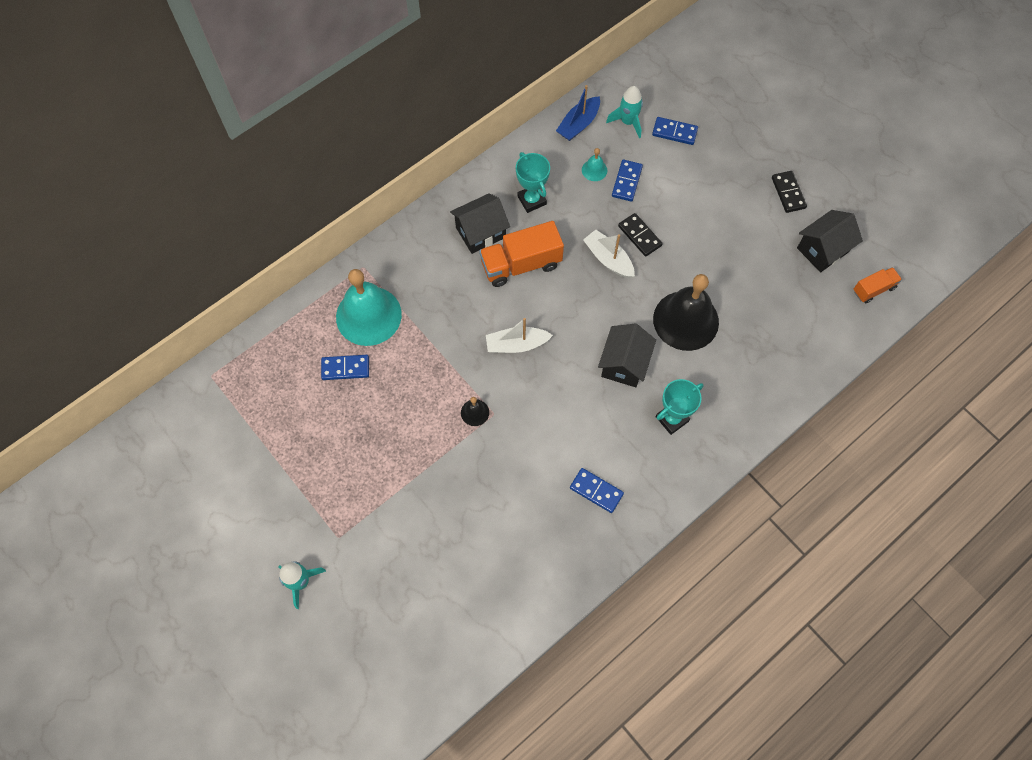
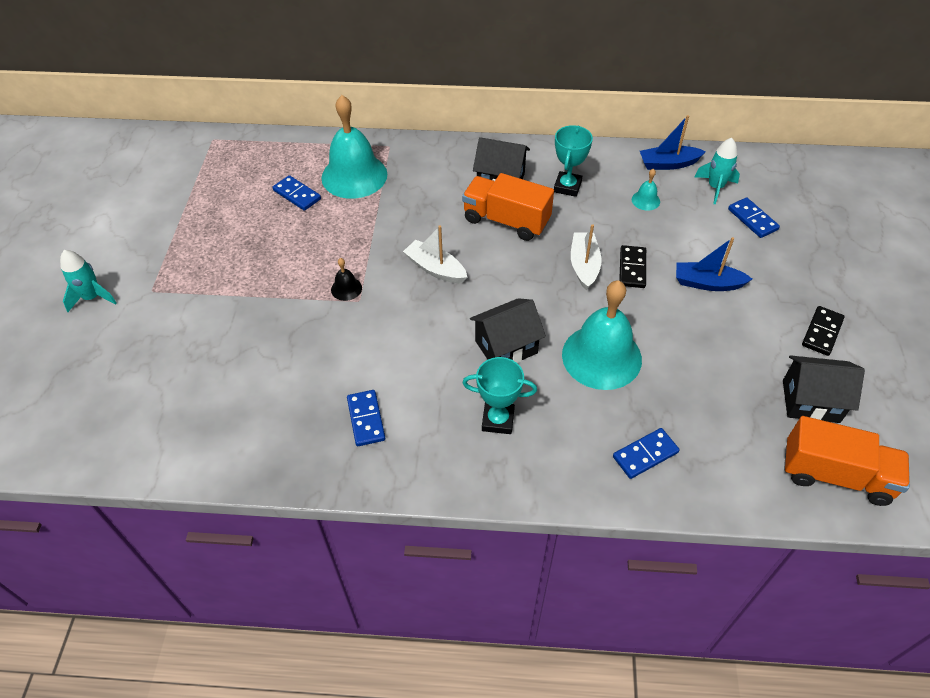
camera: 45 degrees right, 15 degrees down
blue domino [612,160,643,202] -> blue domino moved to [613,428,679,479]
black bell [653,274,719,351] -> turquoise bell [562,280,642,390]
orange truck [854,267,902,303] -> orange truck [784,416,910,506], size x1.79
none -> blue boat [676,237,752,291]

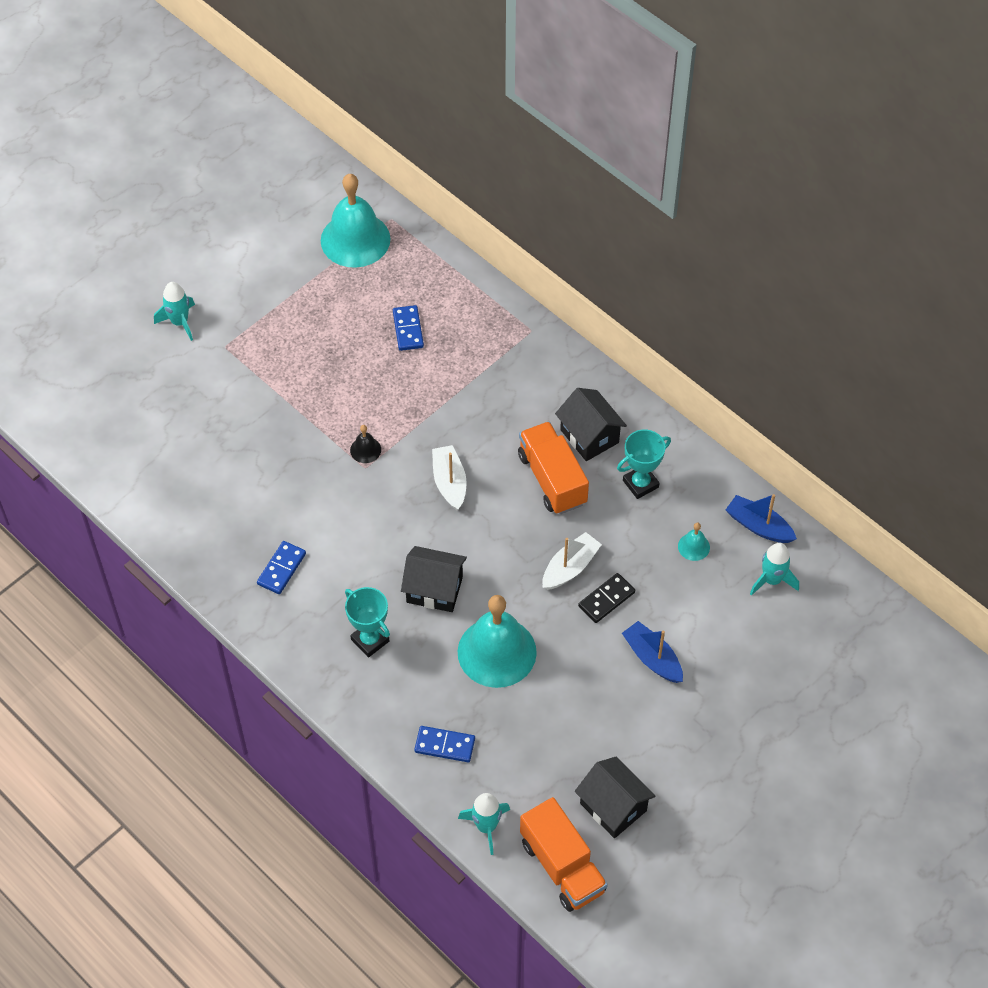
camera: 40 degrees right, 5 degrees up
turquoise bell [322,95,387,199] -> turquoise bell moved to [321,174,390,268]
blue domino [728,197,780,238] -> none
black domino [802,306,845,356] -> none
none -> turquoise rocket [458,793,510,855]

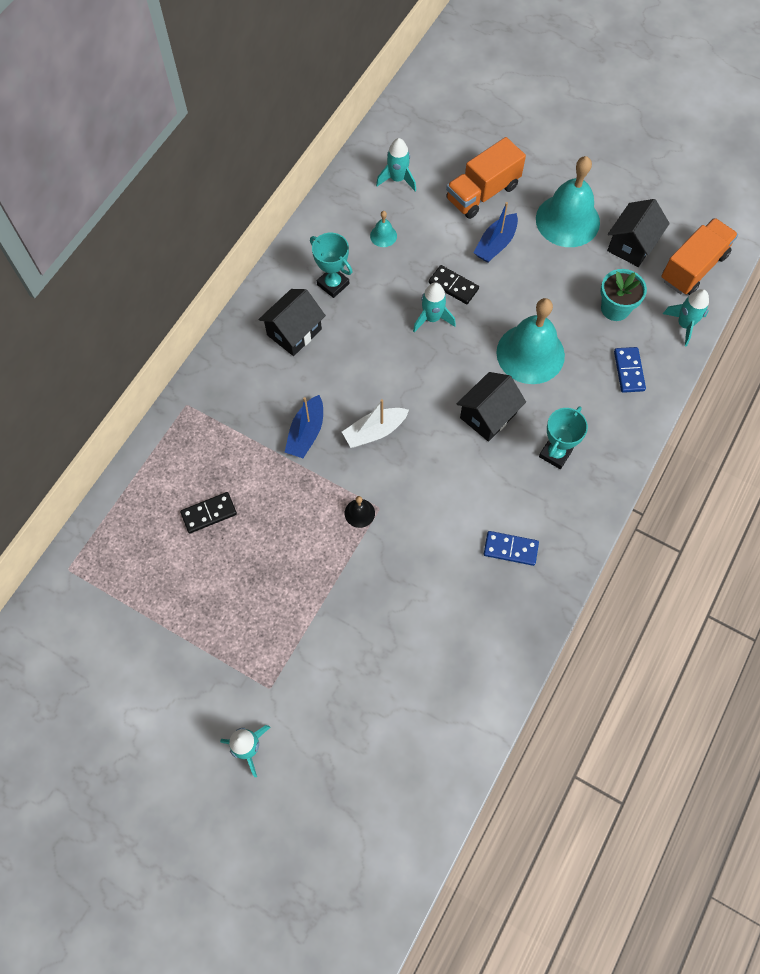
camera: 105 degrees left, 10 degrees up
turquoise bell [321,174,390,268] -> turquoise bell moved to [536,156,600,247]
blue domino [393,305,424,351] -> black domino [180,492,237,533]
black house [401,546,467,612] -> black house turned 45 degrees clockwise [457,372,526,442]
orange truck [518,422,589,514] -> orange truck moved to [446,137,526,219]
white boat [542,532,602,590] -> turquoise rocket [413,282,456,332]
blue boat [726,494,797,543] -> blue boat moved to [285,395,323,458]
none -> turquoise flower pot [601,269,647,321]

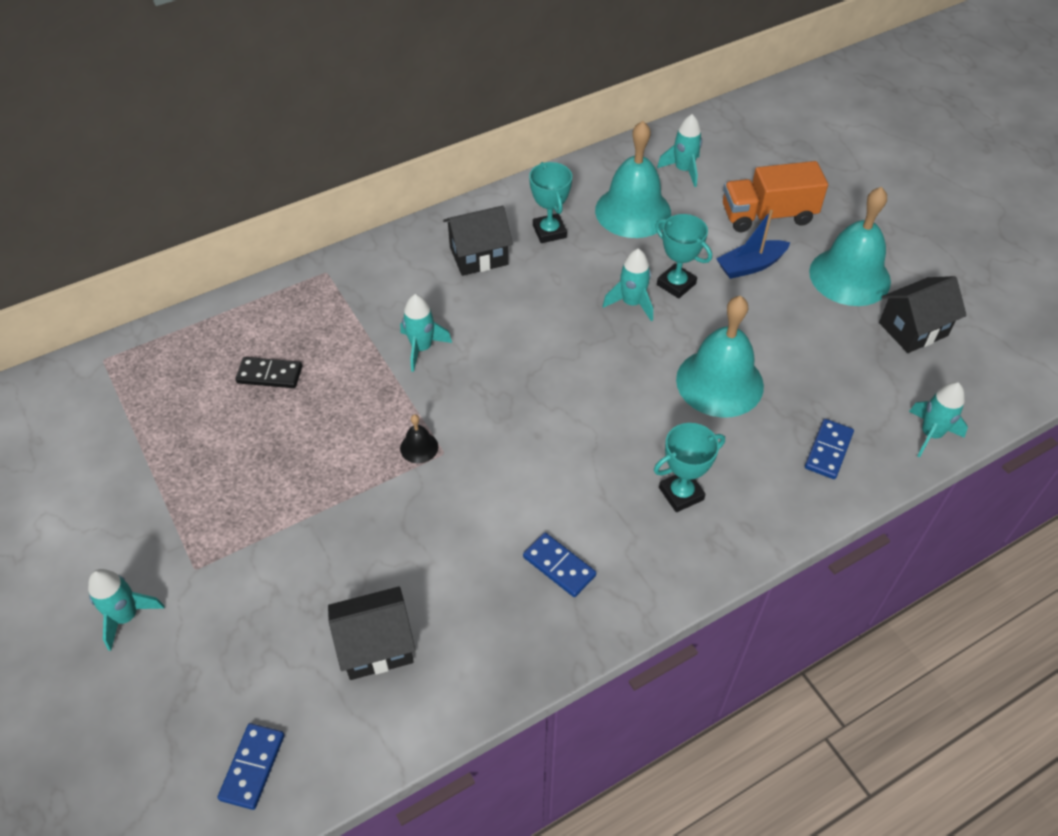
camera: 30 degrees right, 15 degrees down
blue boat [285,395,323,458] -> turquoise rocket [400,294,452,372]
white boat [342,399,409,448] -> none
turquoise bell [370,211,397,247] -> turquoise bell [595,121,671,238], size x2.39
black domino [429,265,479,304] -> turquoise trophy [655,214,712,299]
black house [457,372,526,442] -> black house moved to [328,586,416,680]
turquoise flower pot [601,269,647,321] -> none
orange truck [661,218,738,295] -> none
none -> blue domino [217,723,285,810]

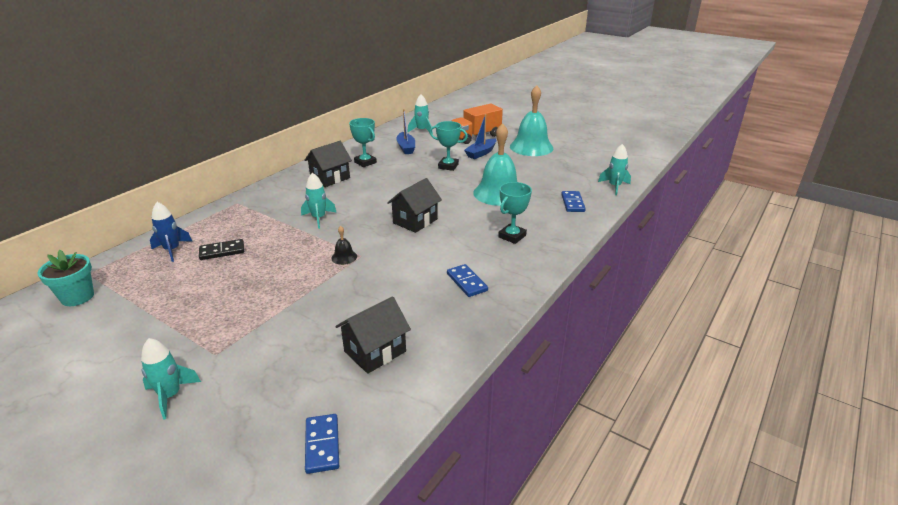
camera: 25 degrees left, 20 degrees down
blue domino [523,533,596,597] -> blue domino turned 45 degrees clockwise [447,264,488,297]
turquoise bell [595,121,671,238] -> blue boat [396,109,415,154]
turquoise rocket [603,249,653,321] -> none
black house [879,276,967,353] -> black house moved to [387,178,442,233]
none -> turquoise flower pot [38,250,94,306]
none -> blue rocket [150,202,192,262]

